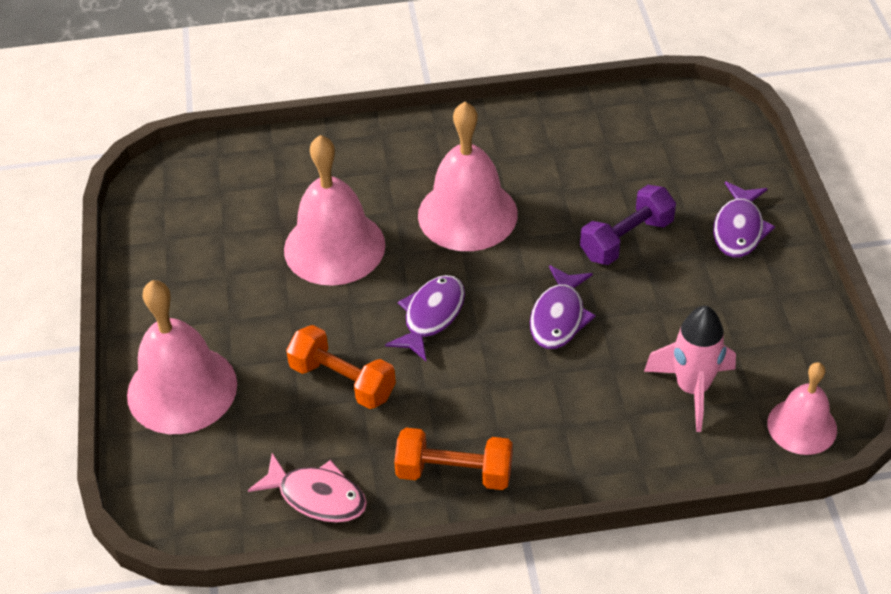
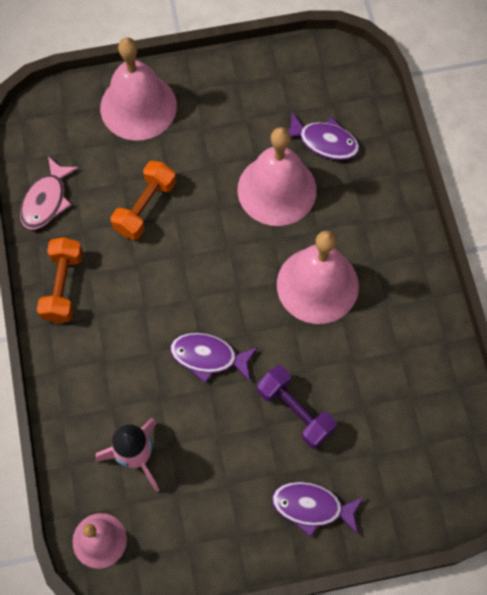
camera: 85 degrees right, 20 degrees up
purple fish [385,275,465,361] -> purple fish moved to [288,113,360,160]

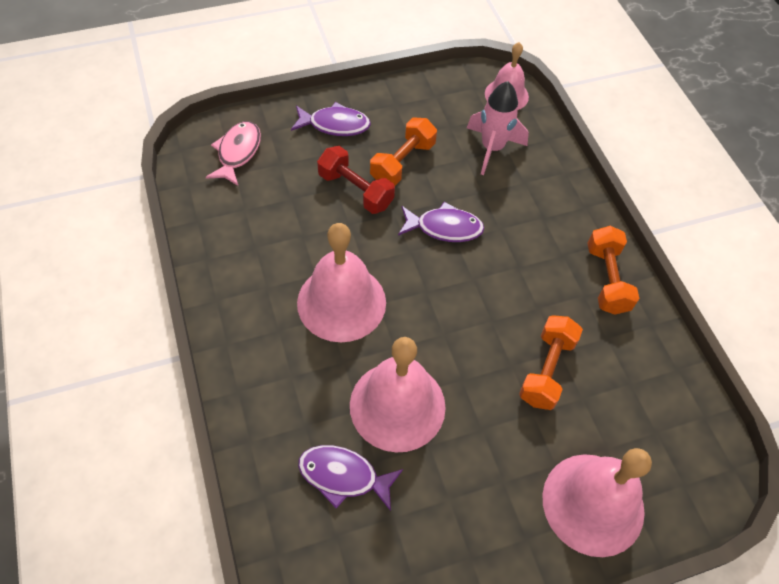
camera: 170 degrees right, 10 degrees down
pink fish [20,157,79,230] -> pink fish moved to [206,121,261,186]
purple dumbbell [257,365,337,448] -> red dumbbell [317,146,395,214]
none -> orange dumbbell [370,117,437,186]

